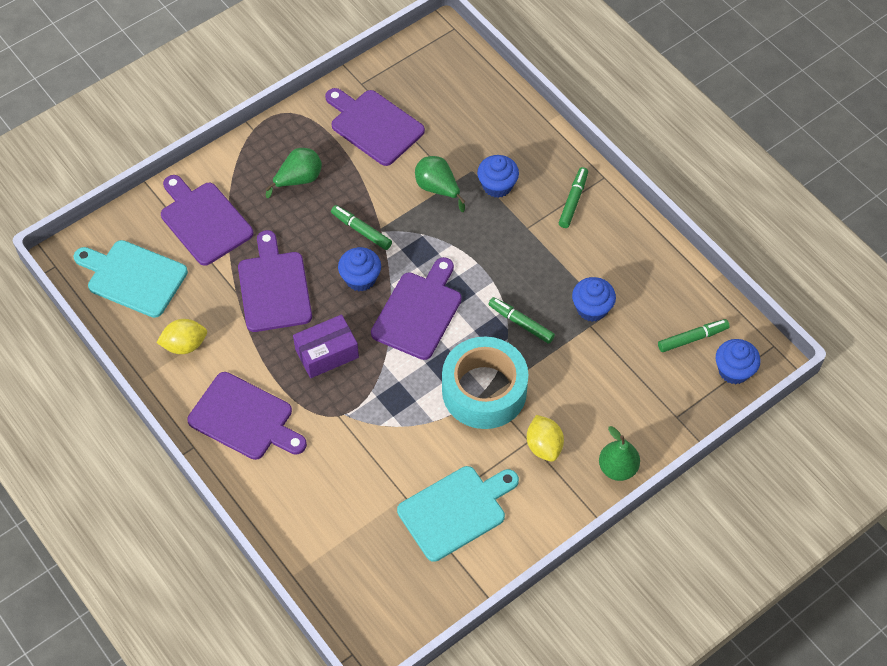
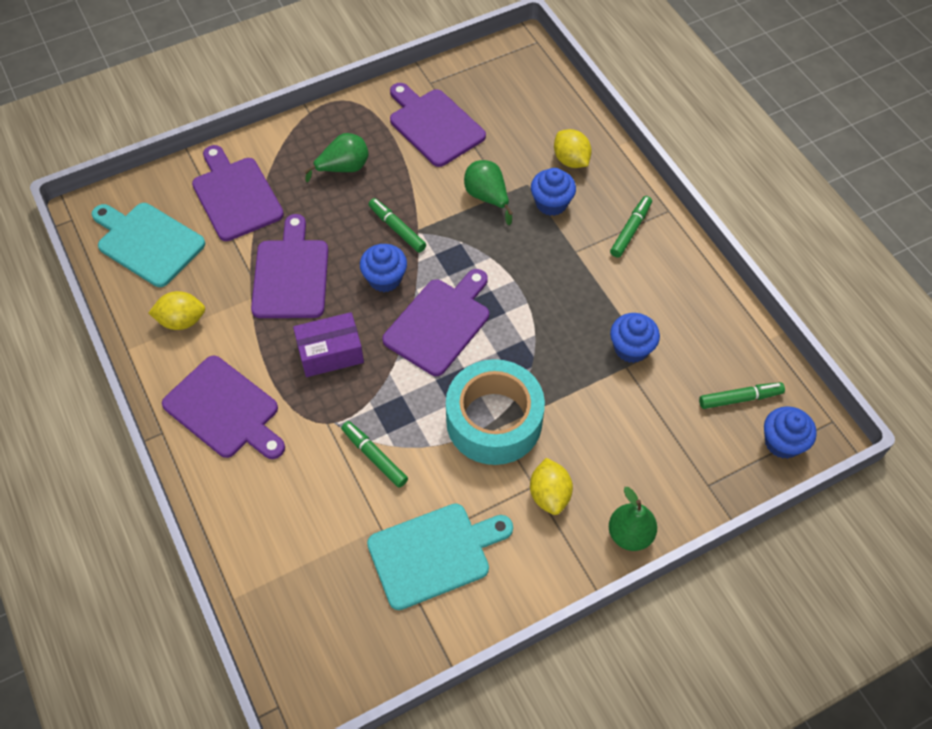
camera: 10 degrees right, 0 degrees up
green marker [488,297,555,344] -> green marker moved to [341,421,408,488]
none -> yellow lemon [554,129,592,168]

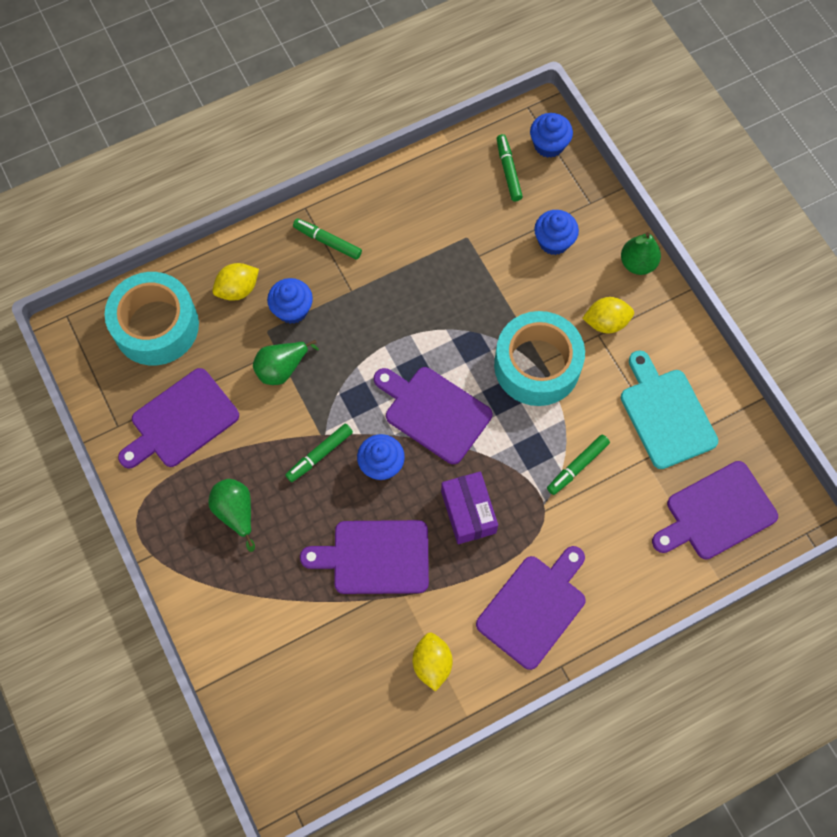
camera: 90 degrees left, 10 degrees up
turquoise cutting board [92,203,205,287] -> none
purple cutting board [192,145,284,241] -> purple cutting board moved to [652,461,778,559]
blue cupcake [610,313,660,363] -> blue cupcake moved to [534,210,579,255]
none -> turquoise tape [105,272,199,366]

